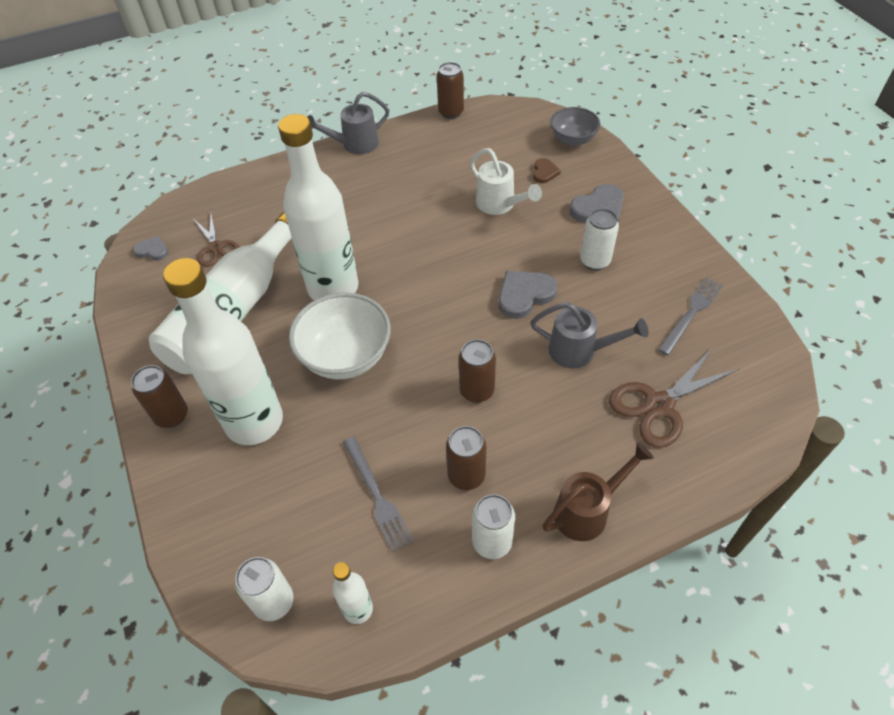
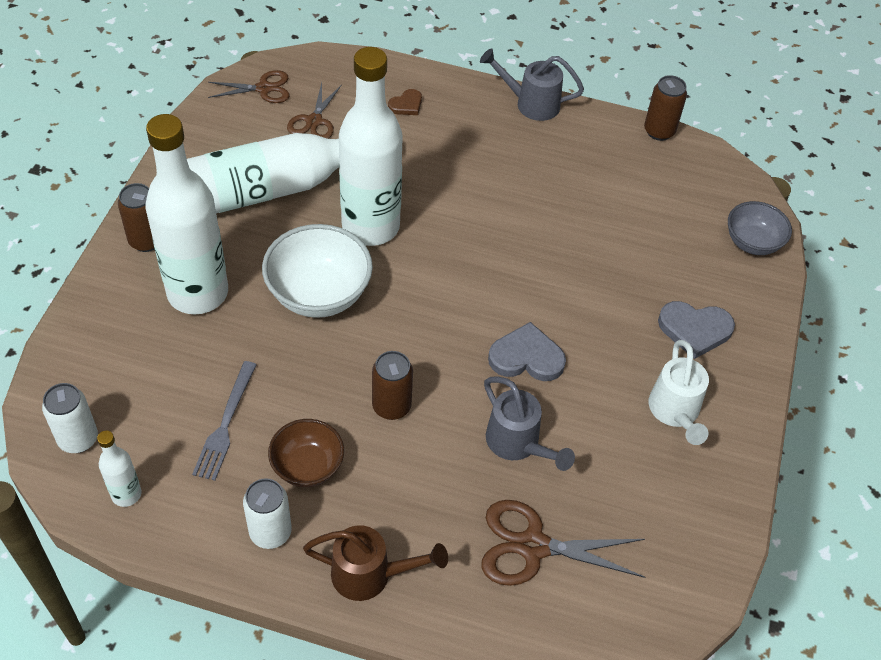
camera: 35 degrees right, 0 degrees up
grey heart [133,236,169,260] -> brown scissors [208,70,289,103]
brown can [446,426,486,490] -> brown bowl [268,419,344,487]
white watering can [470,148,542,215] -> white watering can moved to [649,340,709,445]
brown heart [533,158,561,183] -> brown heart moved to [388,89,422,115]
white can [580,209,619,270] -> none
grey fork [658,277,723,355] -> none

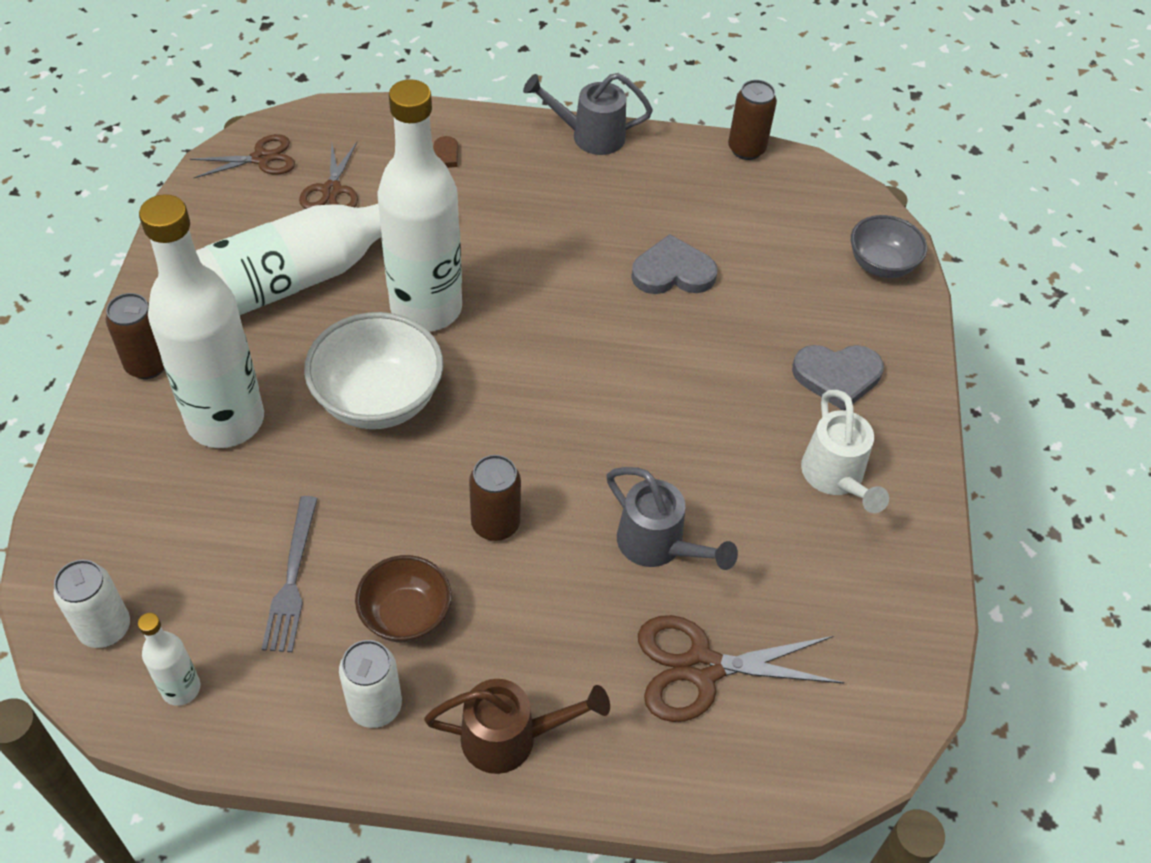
camera: 10 degrees left, 0 degrees up
grey heart [488,322,566,381] -> grey heart moved to [631,234,717,294]

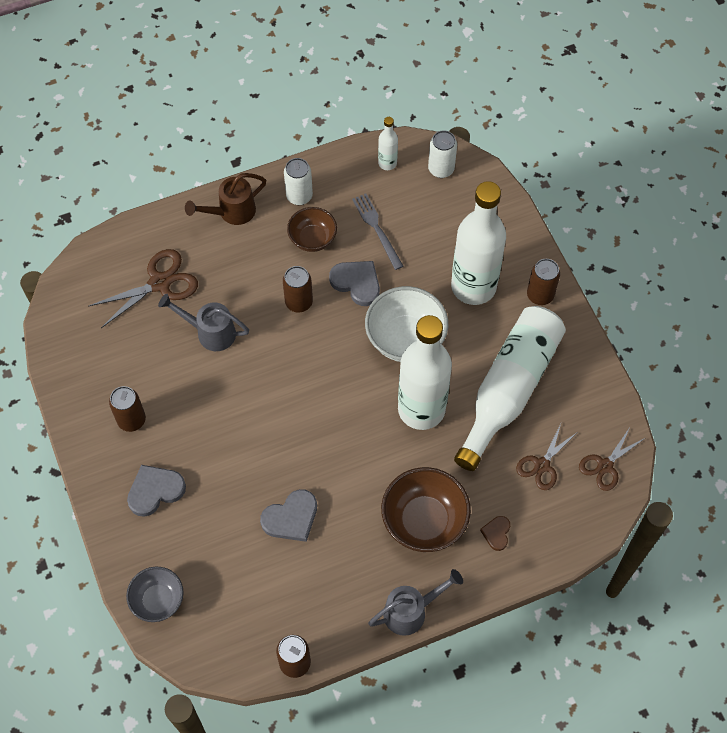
camera: 155 degrees right, 10 degrees up
brown scissors [299,142,358,209] -> brown scissors turned 120 degrees counterclockwise [516,424,576,490]
white watering can [801,390,889,513] -> brown can [109,386,146,432]
none -> grey heart [329,261,380,306]
none -> brown bowl [381,467,471,552]

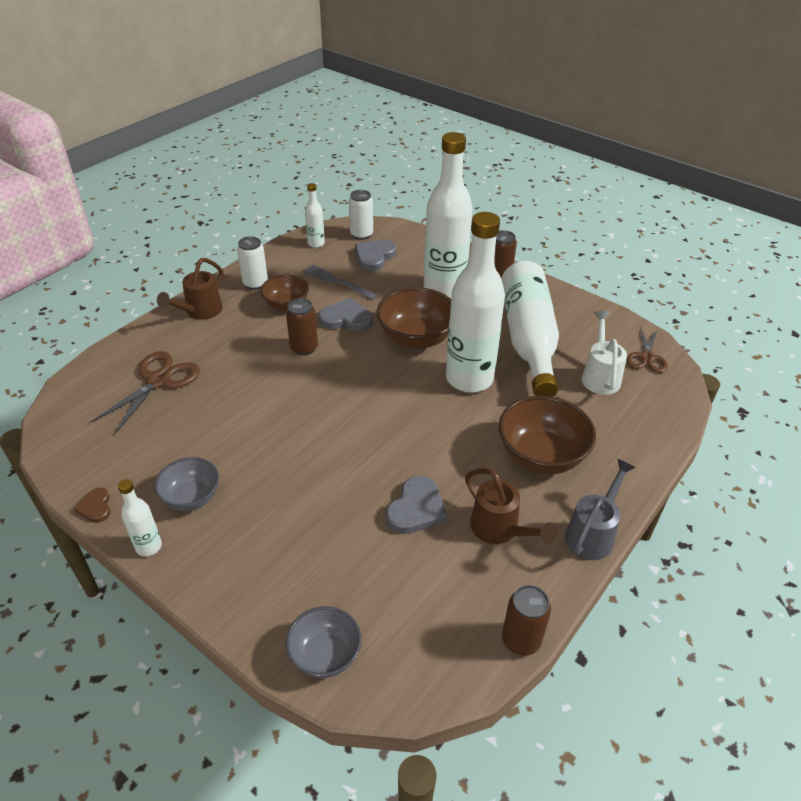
camera: 30 degrees left, 20 degrees down
brown can [109,386,146,432] -> grey bowl [154,457,219,511]
grey heart [127,465,186,517] -> grey heart moved to [355,239,396,271]
grey watering can [158,294,249,351] -> none
white bowl [365,286,448,362] -> brown bowl [376,287,451,349]
brown heart [480,516,510,551] -> brown heart moved to [74,488,111,523]
brown scissors [516,424,576,490] -> white watering can [582,311,627,395]
none -> white bottle [118,479,162,556]
none -> brown watering can [465,468,557,544]

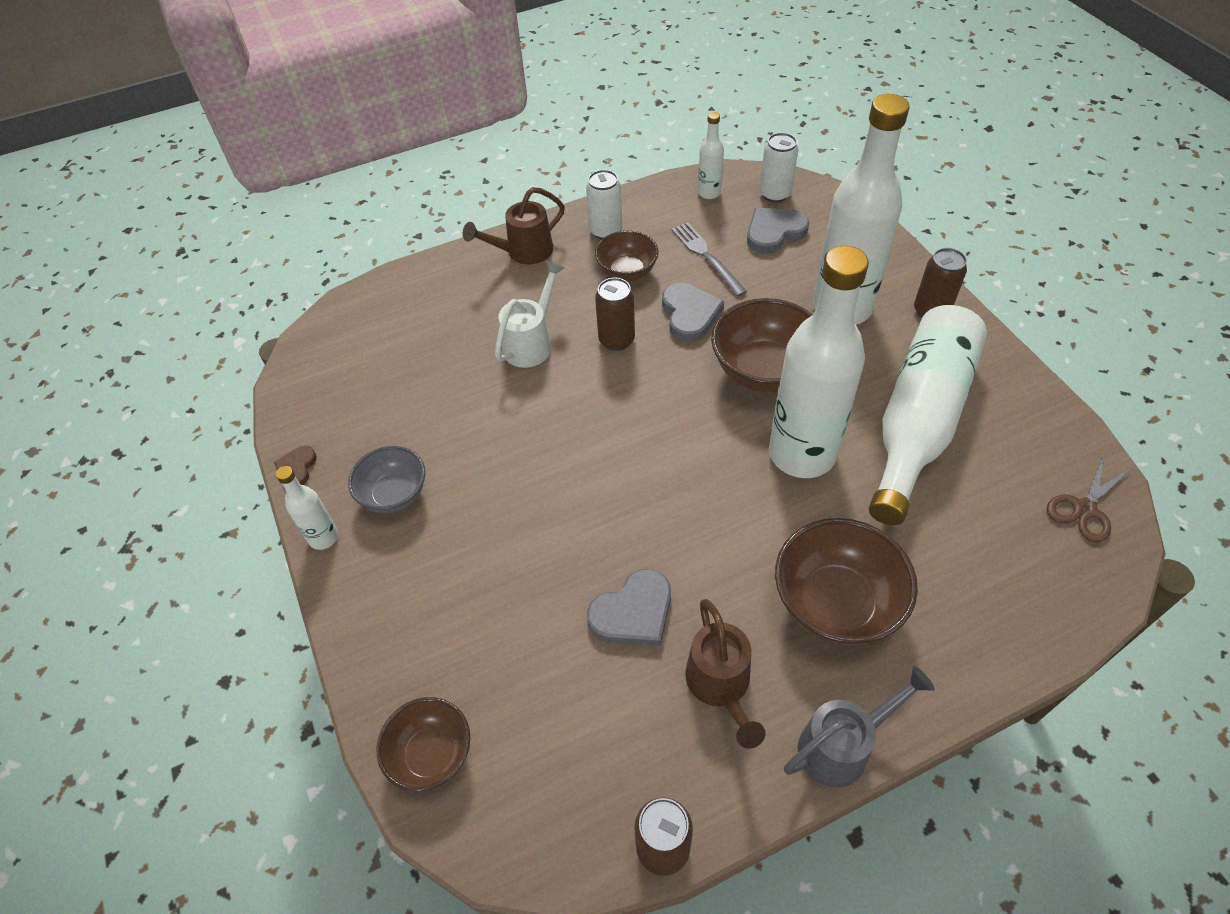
camera: 30 degrees right, 10 degrees up
brown scissors [90,351,200,435] -> none
grey bowl [285,606,361,678] -> brown bowl [376,697,470,791]
grey heart [319,298,373,332] -> grey heart turned 45 degrees clockwise [662,283,724,342]
white watering can [582,311,627,395] -> white watering can moved to [495,261,565,368]

